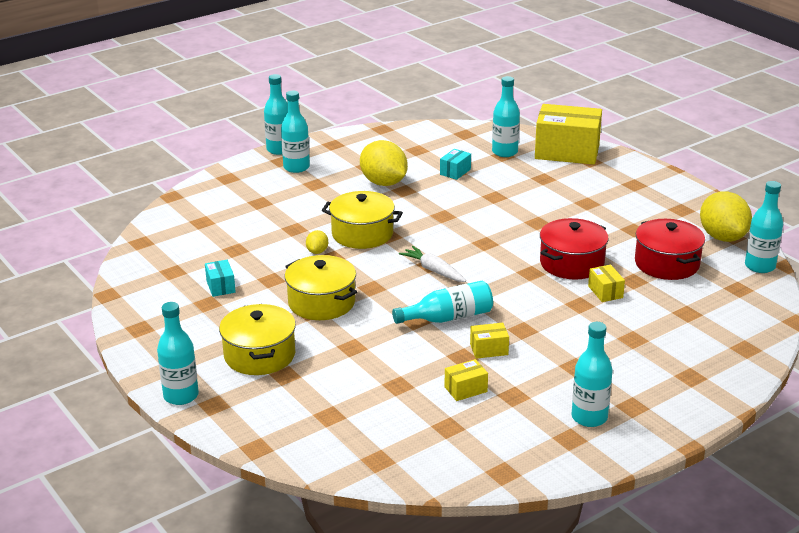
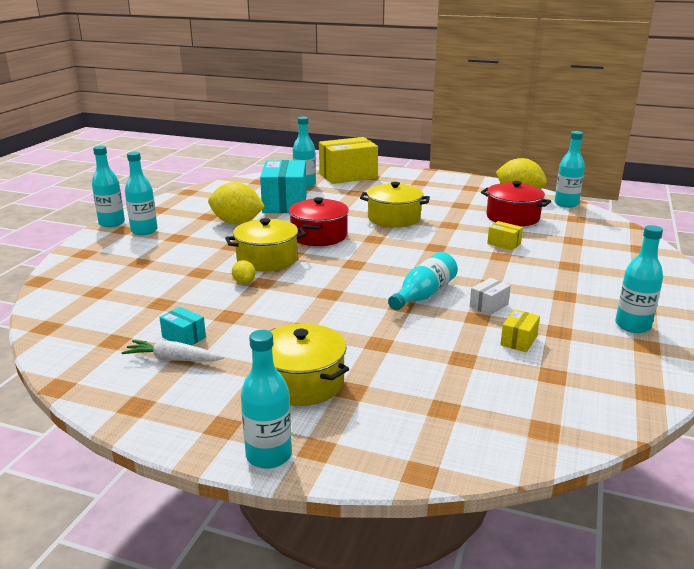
camera: 35 degrees left, 5 degrees down
yellow pot [285,255,357,320] -> yellow pot moved to [360,182,430,228]
white carrot [399,246,466,282] -> white carrot moved to [122,340,224,362]
turquoise box [440,149,471,180] -> turquoise box [260,160,307,213], size x2.29
yellow box [470,323,509,359] -> white box [470,278,511,316]
red pot [540,218,609,280] -> red pot moved to [288,197,349,246]

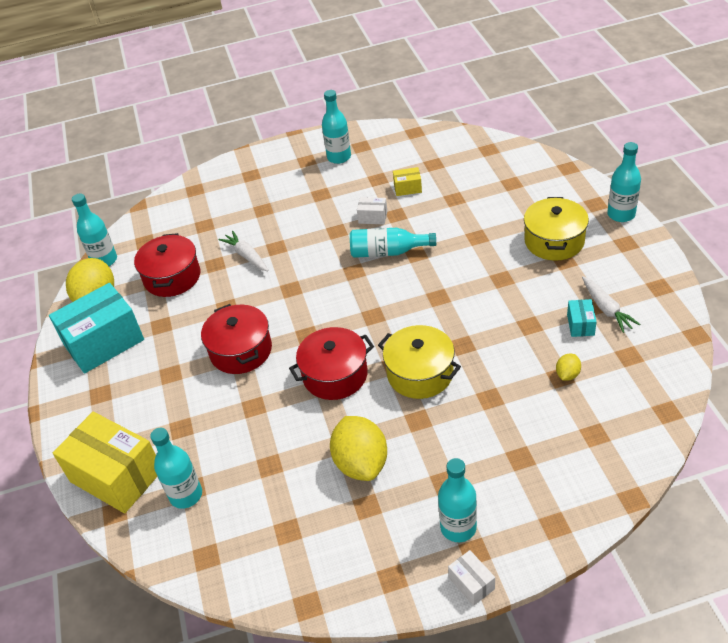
camera: 120 degrees left, 20 degrees up
turquoise bottle [92,146,125,227] -> white box [448,550,495,606]
yellow lemon [232,260,256,284] -> yellow lemon moved to [556,354,581,381]
turquoise box [260,160,307,213] -> turquoise box moved to [49,283,144,373]
yellow pot [360,182,430,228] -> red pot [201,304,272,374]
yellow box [487,221,523,250] -> white carrot [218,231,268,271]

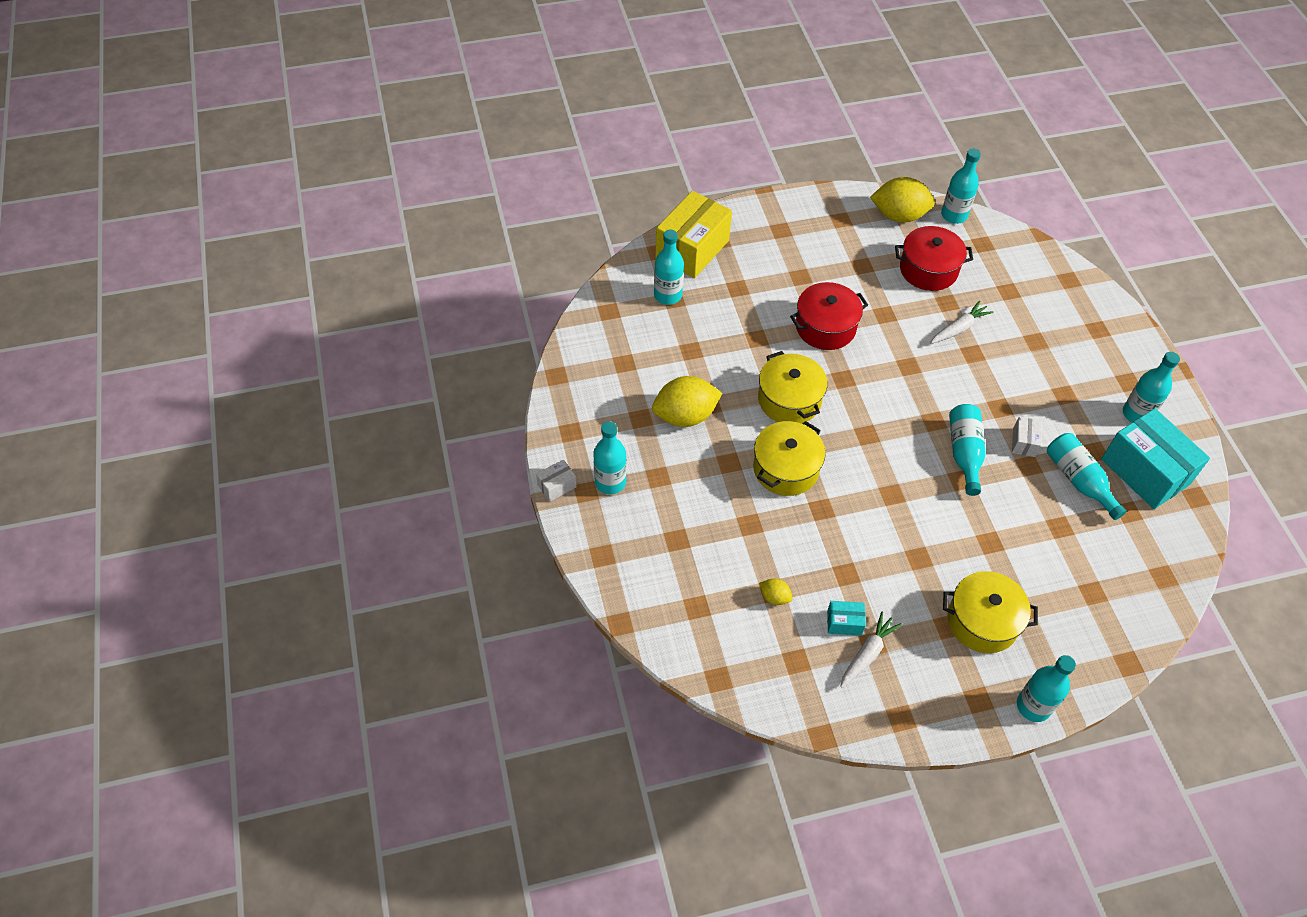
camera: 85 degrees right, 10 degrees up
turquoise box [49,283,144,373] -> turquoise box moved to [1101,408,1210,509]
red pot [289,327,374,400] -> yellow pot [758,351,828,424]
yellow box [393,167,422,196] -> turquoise bottle [1047,433,1126,520]
white carrot [582,276,640,333] -> white carrot turned 150 degrees clockwise [840,612,901,688]

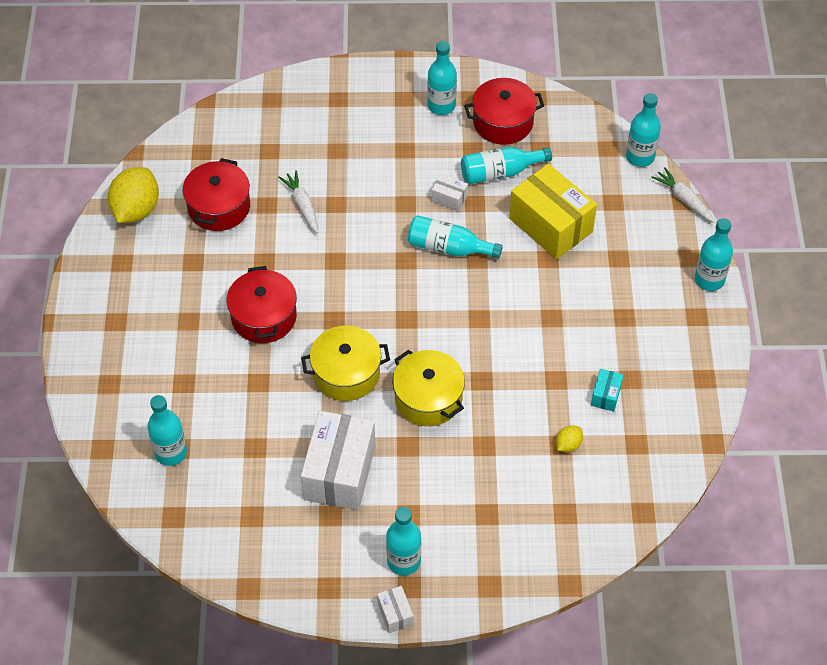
camera: 75 degrees left, 0 degrees up
yellow lemon [652,376,722,427] -> white box [301,411,375,510]
yellow box [655,191,732,278] -> yellow box moved to [509,164,597,259]
white carrot [840,612,901,688] -> white carrot moved to [651,167,715,223]
turquoise bottle [941,149,981,224] -> turquoise bottle moved to [626,93,661,167]
yellow pot [943,571,1038,653] -> none
turquoise box [1101,408,1210,509] -> red pot [464,78,544,145]

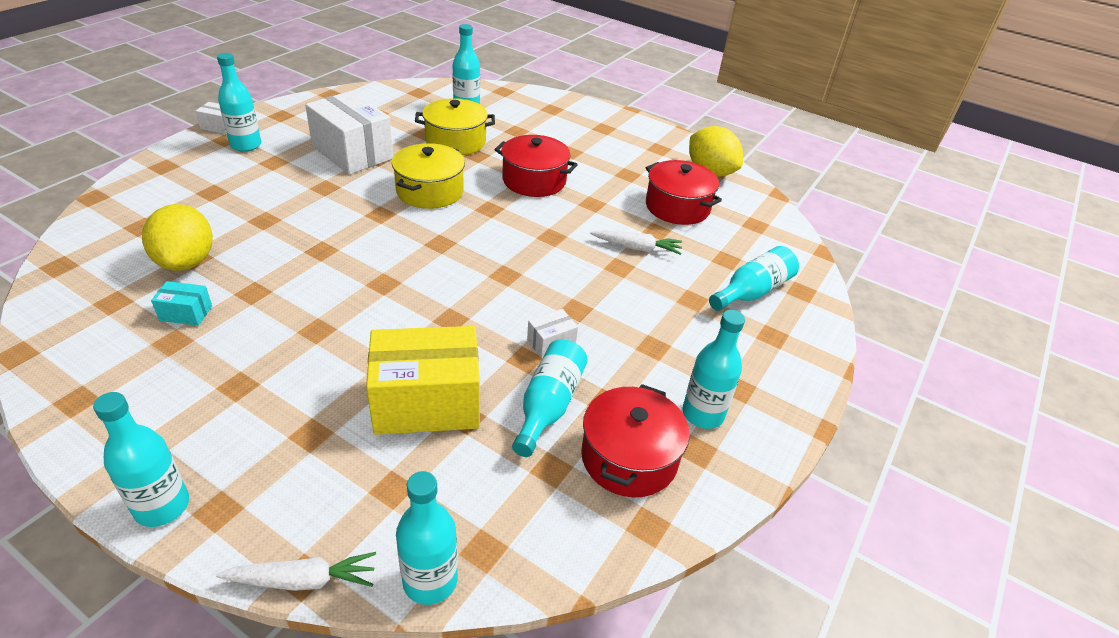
camera: 120 degrees right, 15 degrees down
yellow pot [393,350,465,426] -> yellow pot moved to [415,98,495,155]
turquoise bottle [408,215,503,259] -> turquoise bottle moved to [709,246,799,311]
yellow lemon [556,425,583,452] -> yellow lemon [142,204,213,271], size x2.16
turquoise box [591,369,623,412] -> turquoise box turned 45 degrees counterclockwise [151,281,212,326]

